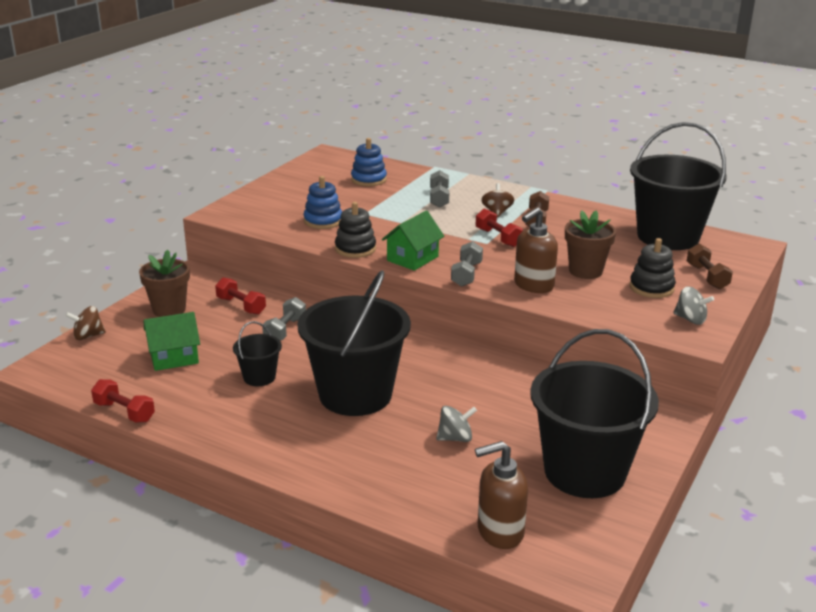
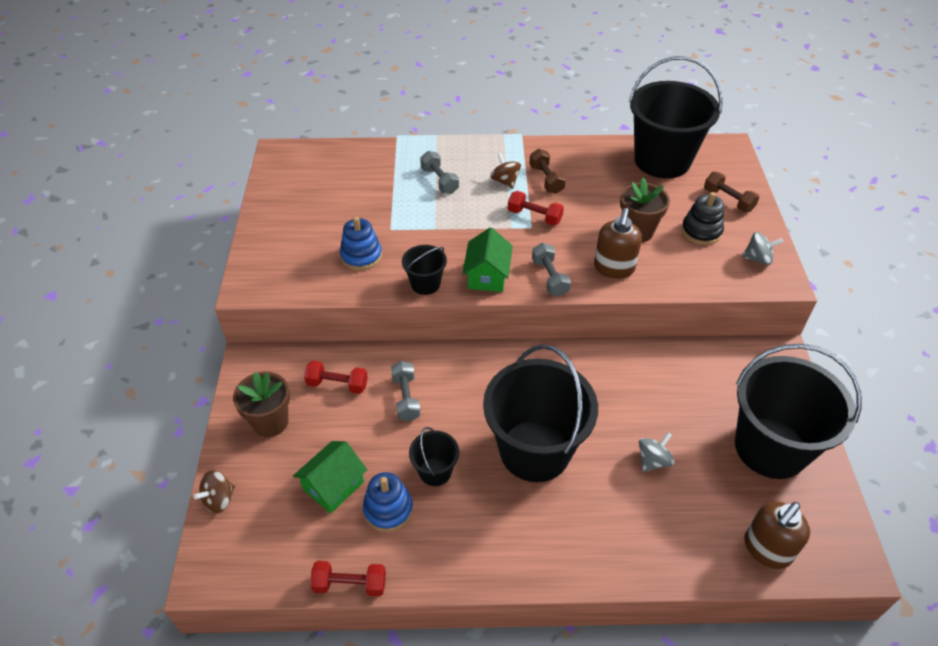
camera: 30 degrees left, 20 degrees up
black stacking toy [335,202,376,258] -> black bucket [402,245,447,295]
blue stacking toy [351,138,387,186] -> blue stacking toy moved to [363,472,413,532]

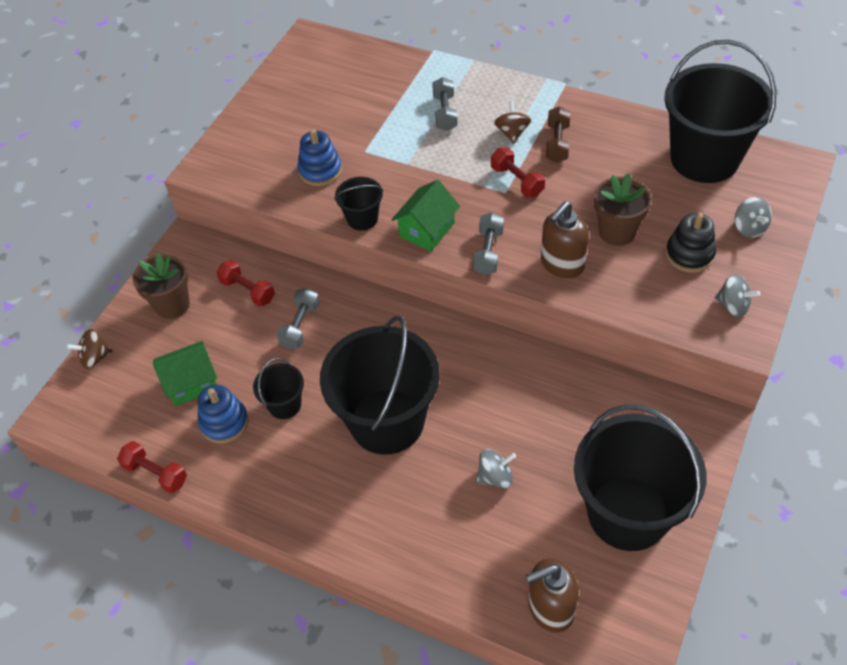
camera: 30 degrees right, 5 degrees up
brown dumbbell [704,172,759,212] -> grey spinning top [735,197,772,238]

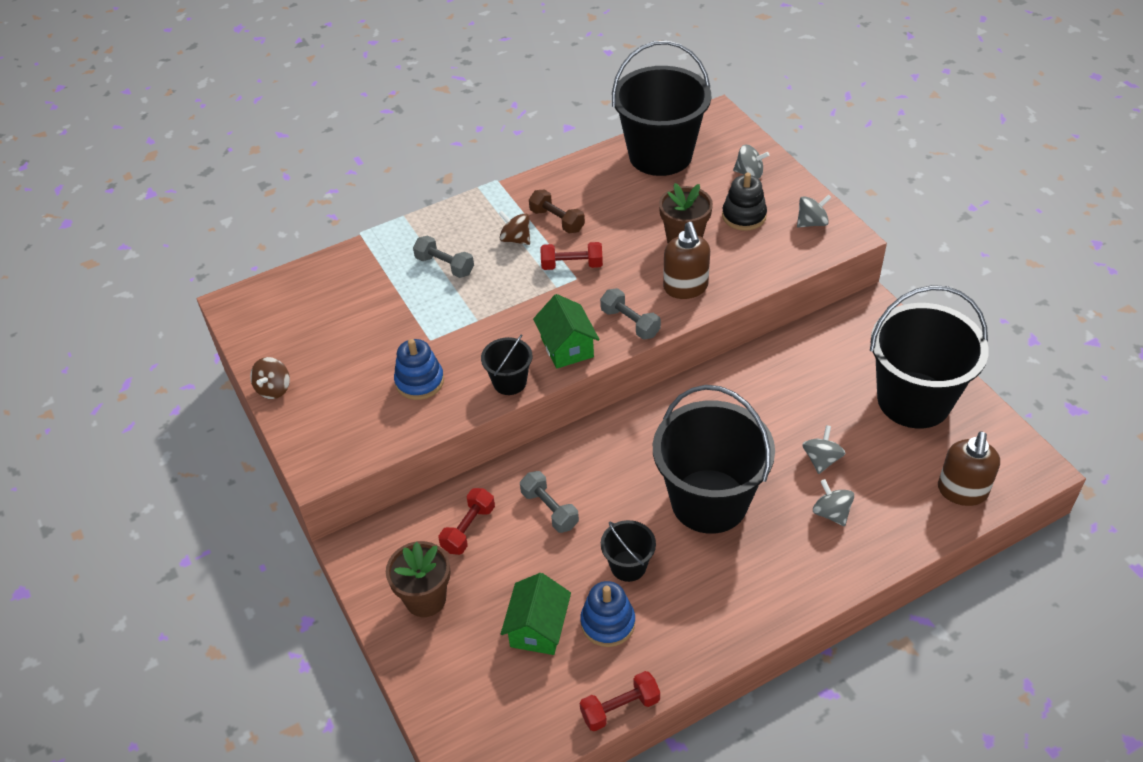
camera: 55 degrees left, 5 degrees down
brown spinning top [66,329,112,369] -> brown spinning top moved to [250,357,290,399]
red dumbbell [216,260,275,307] -> red dumbbell turned 45 degrees counterclockwise [439,488,495,555]
none -> grey spinning top [813,479,854,526]

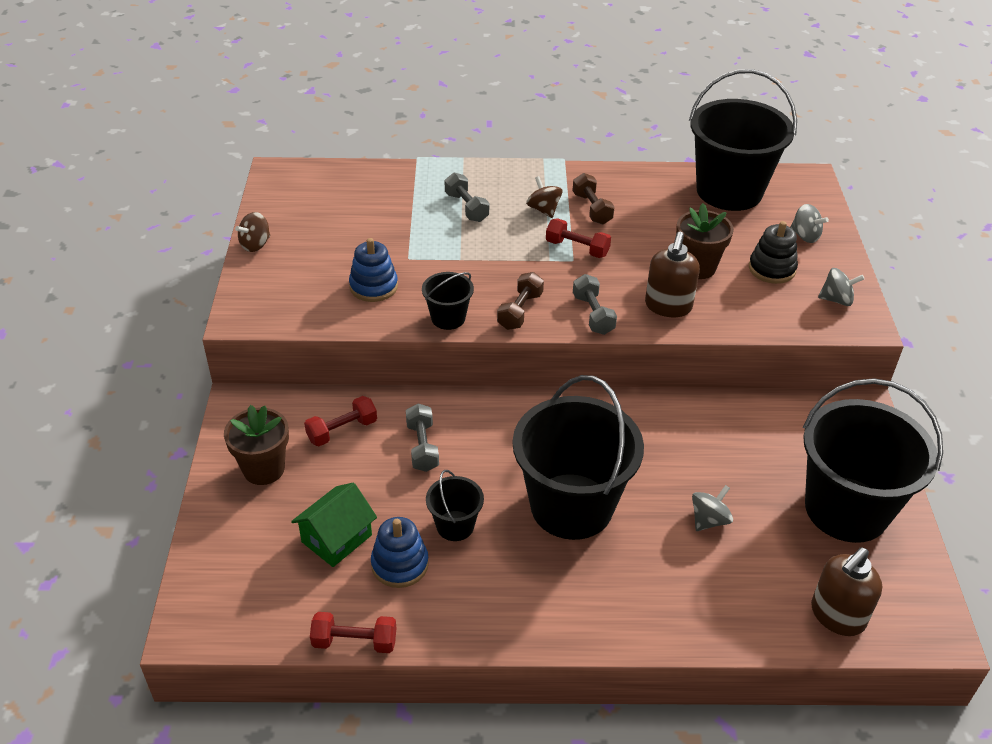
camera: 25 degrees right, 5 degrees down
green house [533,294,599,369] -> brown dumbbell [497,272,544,330]
grey spinning top [813,479,854,526] -> none

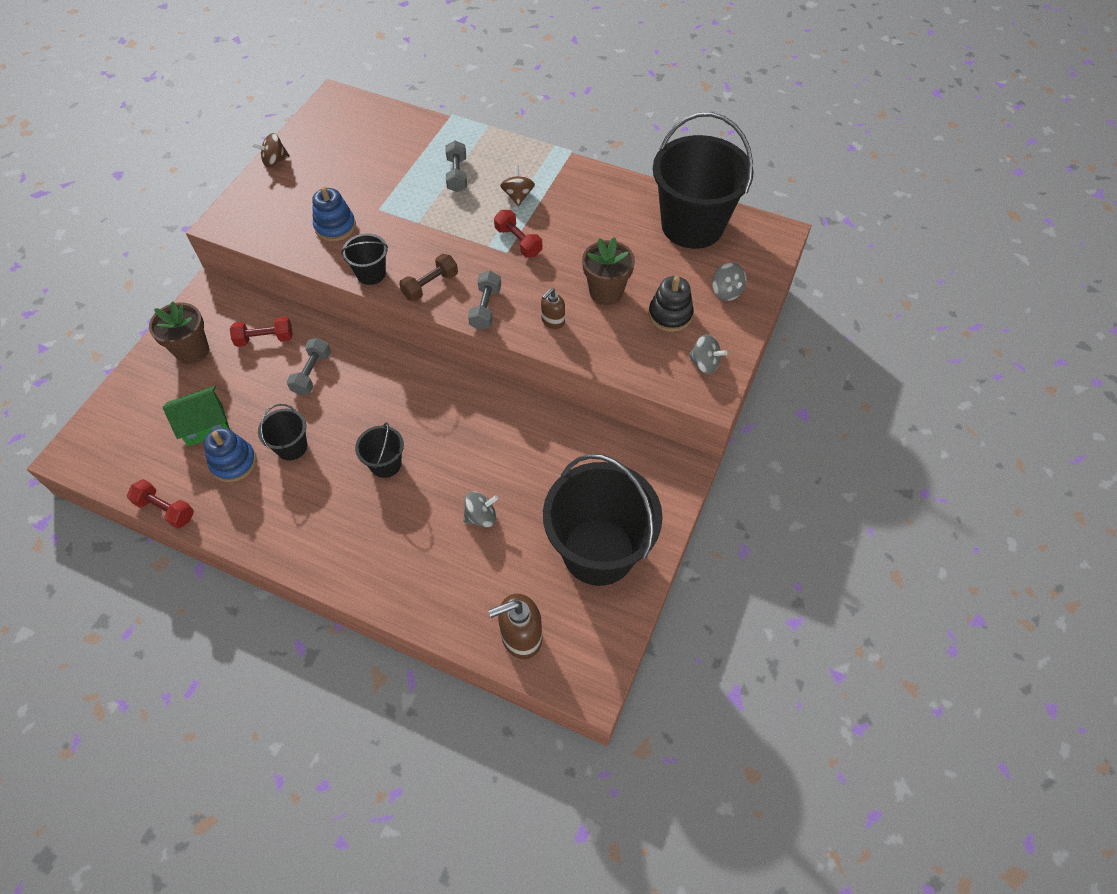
camera: 25 degrees right, 15 degrees up
black bucket [513,375,644,540] -> black bucket [355,422,404,478], size x0.45
brown dumbbell [572,173,615,225] -> none
brown soap dispenser [645,232,700,317] -> brown soap dispenser [541,288,565,329], size x0.59

